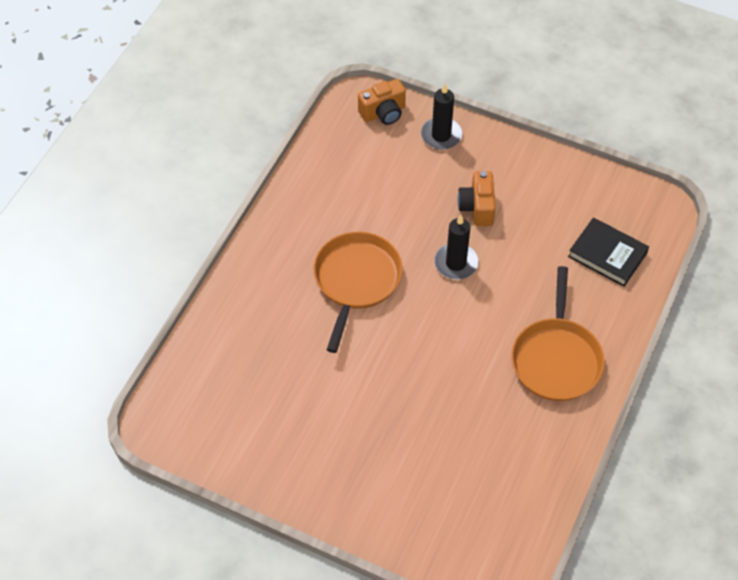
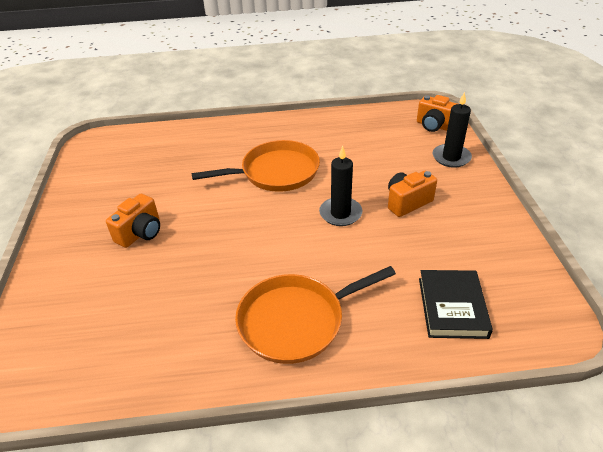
camera: 60 degrees right, 15 degrees down
none -> orange camera [106,194,160,248]

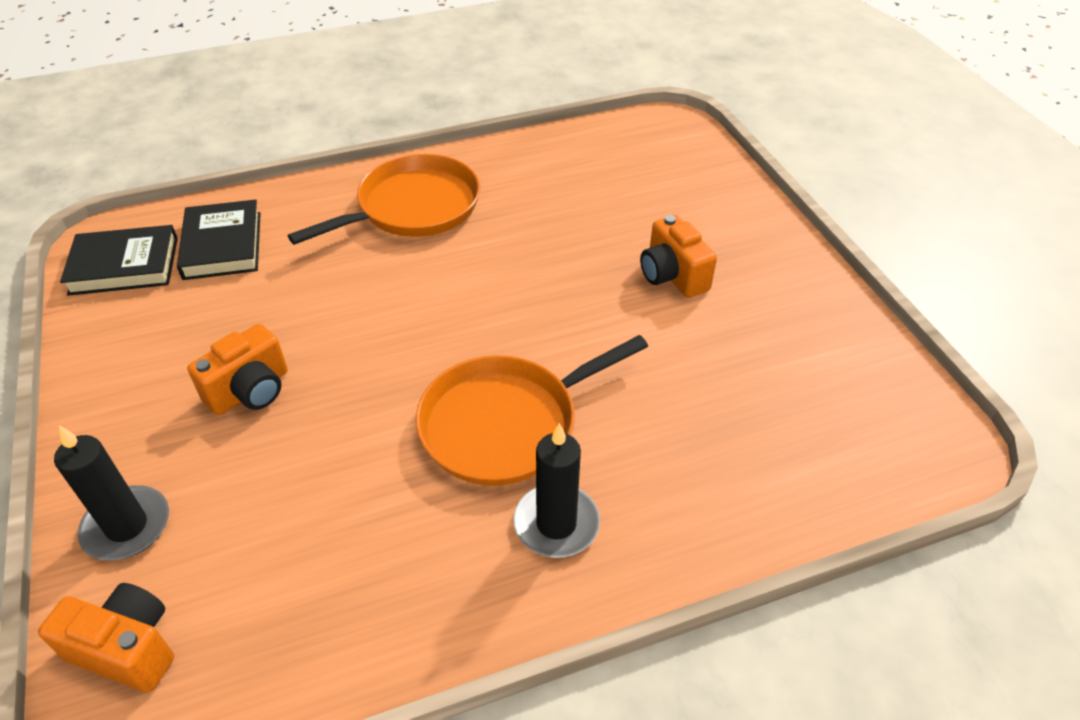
camera: 165 degrees right, 5 degrees up
orange camera [106,194,160,248] -> orange camera turned 45 degrees counterclockwise [640,215,717,298]
black candle [319,146,363,226] -> black candle moved to [513,423,600,558]
none -> black book [60,225,178,296]

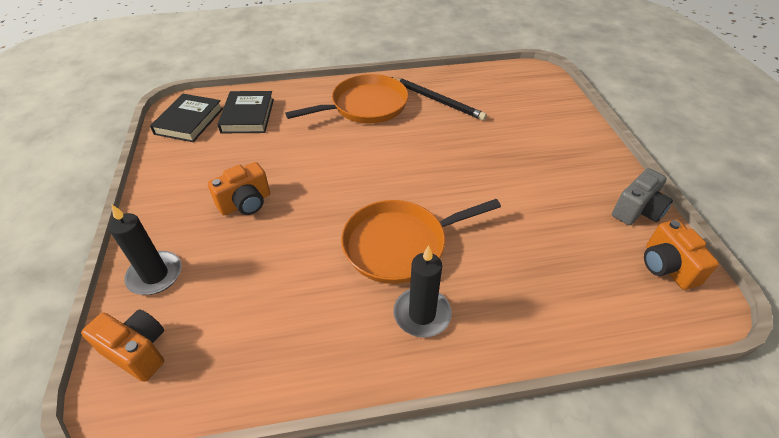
camera: 10 degrees right, 0 degrees up
black book [60,225,178,296] -> black book turned 75 degrees counterclockwise [150,94,223,142]
orange camera [640,215,717,298] -> orange camera moved to [644,220,719,290]
none -> black pencil [392,77,487,121]
none -> grey camera [612,168,673,225]

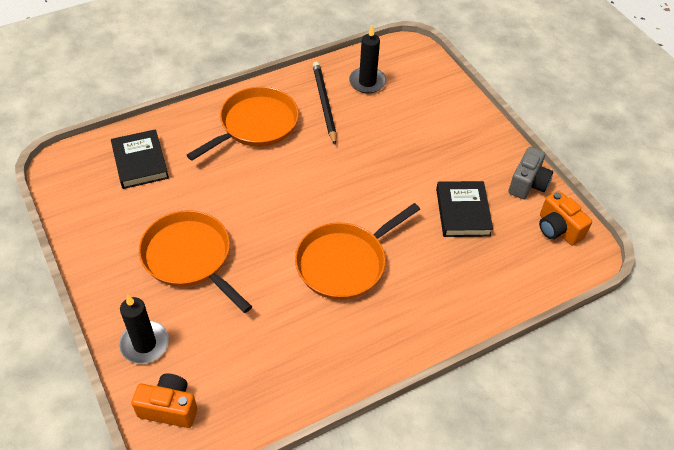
camera: 20 degrees left, 5 degrees up
black book [150,94,223,142] -> black book moved to [436,181,493,237]
orange camera [208,162,270,215] -> orange pan [139,210,252,313]
black pencil [392,77,487,121] -> black pencil turned 120 degrees counterclockwise [313,62,337,145]
black candle [393,245,452,338] -> black candle moved to [349,26,386,93]

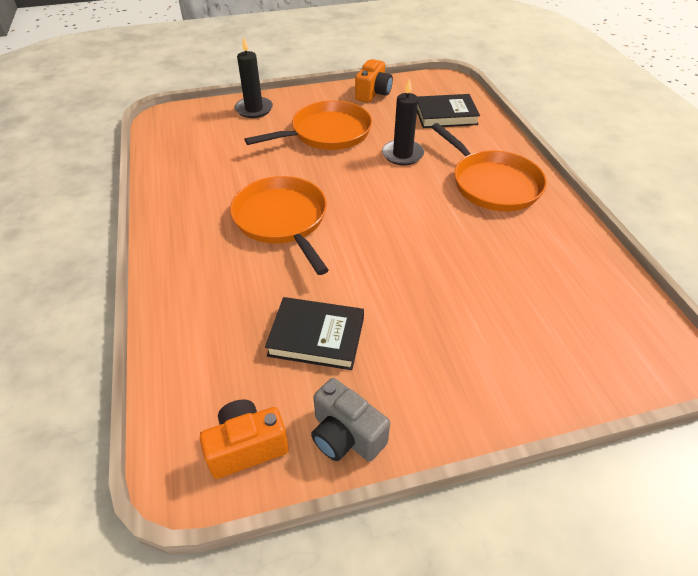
camera: 105 degrees right, 5 degrees down
orange camera [131,374,197,428] -> orange camera moved to [355,59,393,102]
black pencil [313,62,337,145] -> none
black candle [349,26,386,93] -> black candle moved to [382,79,424,165]

